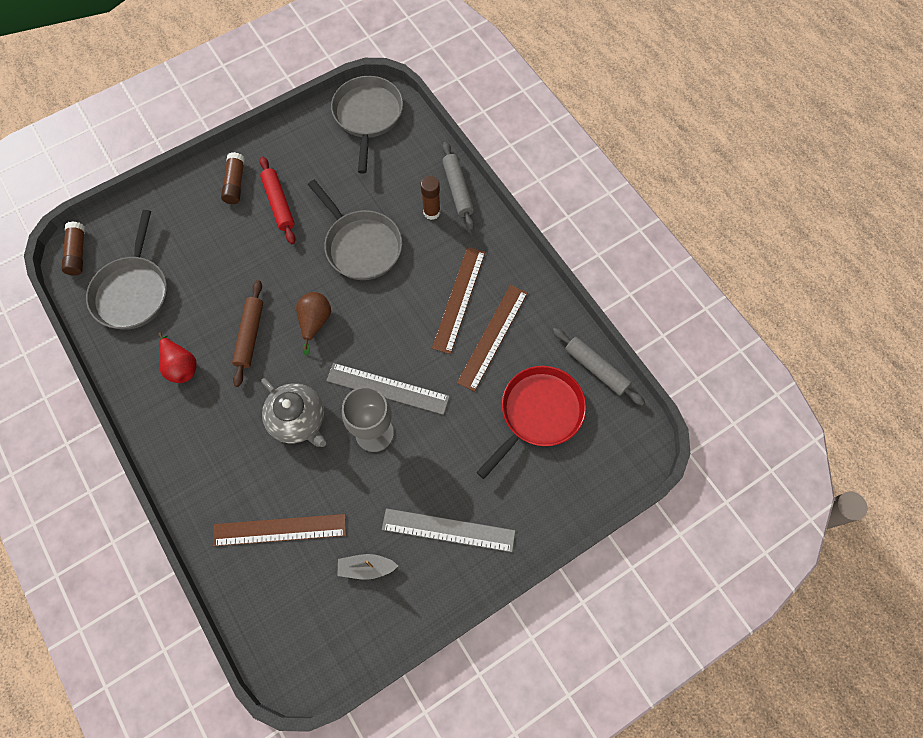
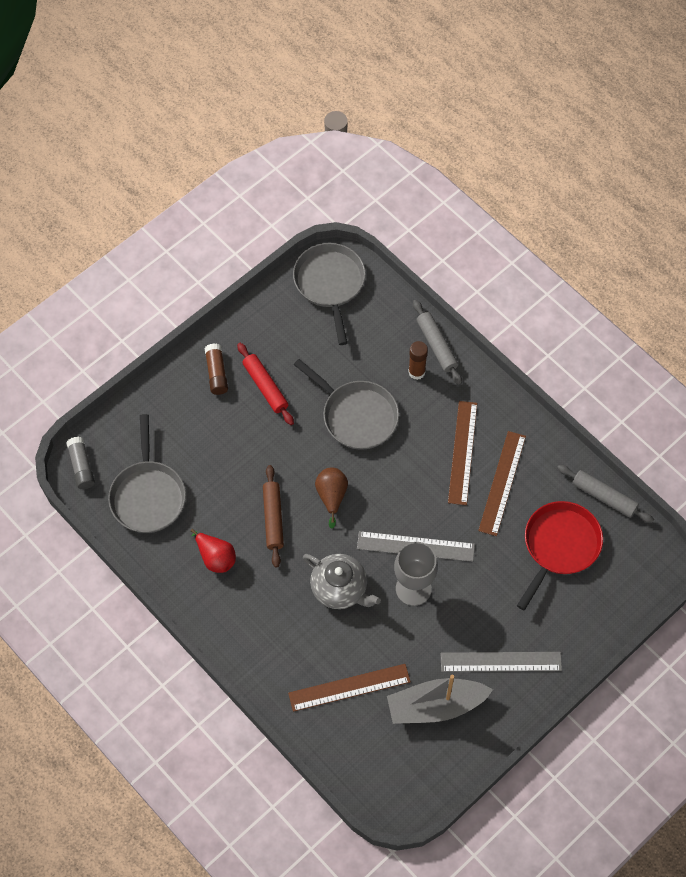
camera: 10 degrees left, 5 degrees down
brown glue stick [61,221,85,275] -> grey glue stick [66,437,95,489]
grey boat [337,554,398,580] -> grey boat [387,675,493,724], size x1.93

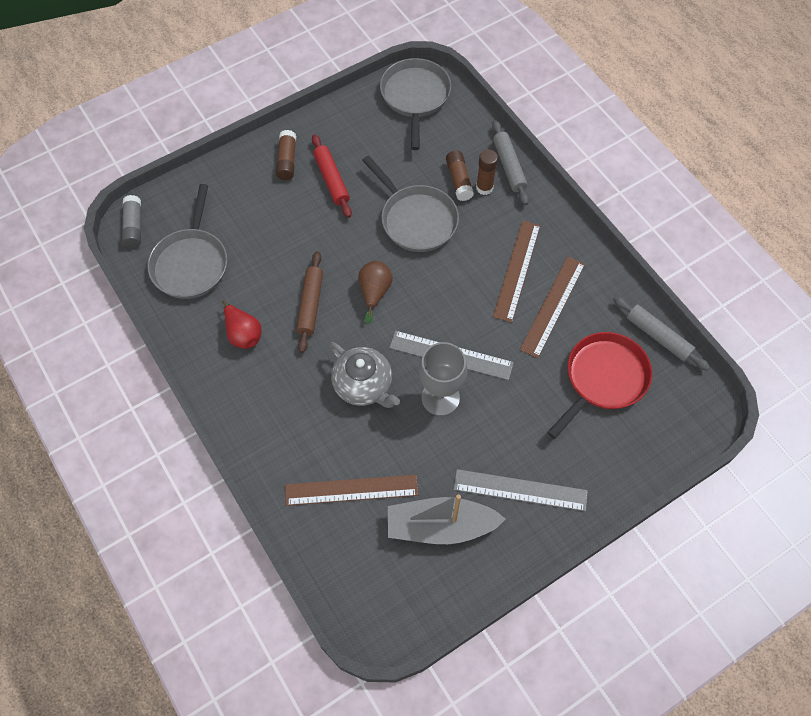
camera: 10 degrees right, 0 degrees up
none -> brown glue stick [446,150,474,201]

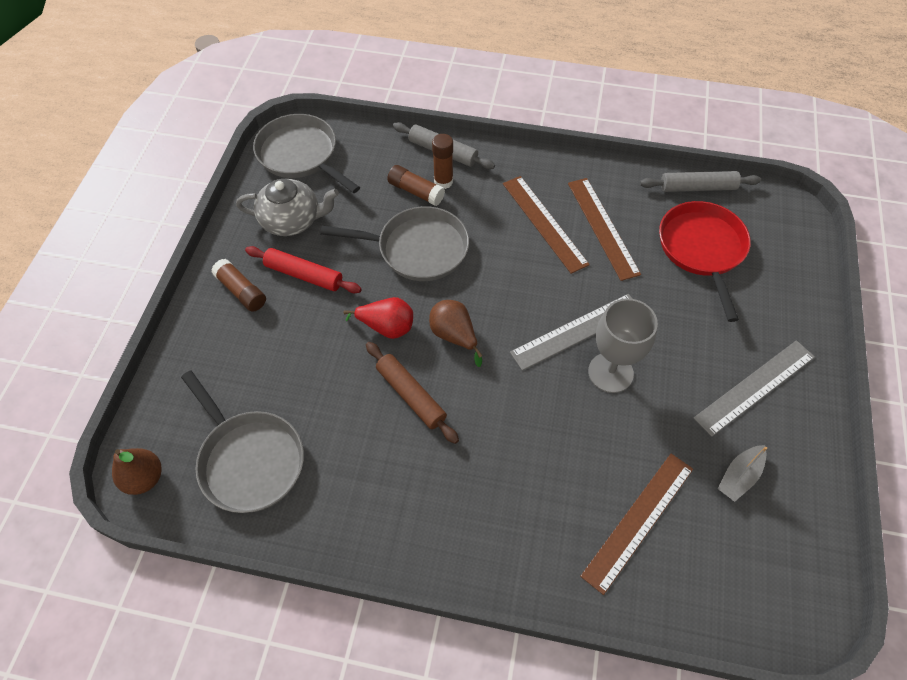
camera: 45 degrees left, 5 degrees down
grey glue stick [122,195,141,248] -> brown pear [112,448,162,495]
red pear [222,300,261,349] -> red pear moved to [344,297,413,339]
grey teapot [329,342,400,408] -> grey teapot moved to [236,179,339,236]
grey boat [388,494,506,544] -> grey boat [717,445,767,502], size x0.52

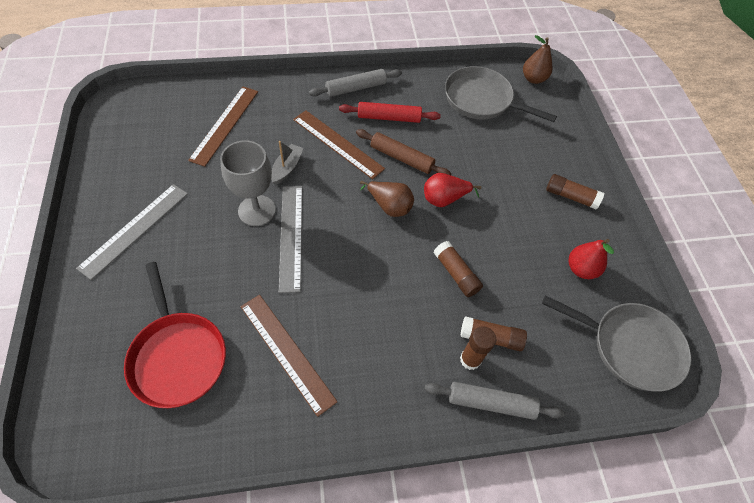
camera: 155 degrees right, 0 degrees up
grey teapot [236,179,339,236] -> red pear [569,239,614,279]
red rolling pin [245,246,362,293] -> red rolling pin moved to [339,102,441,123]
grey pan [320,206,469,281] -> brown glue stick [433,241,483,297]
brown ruler [503,176,590,274] -> brown ruler moved to [293,110,385,179]
grey ruler [510,294,633,371] -> grey ruler turned 45 degrees counterclockwise [279,186,302,293]
grey rolling pin [640,171,761,192] -> grey rolling pin moved to [309,69,402,97]
grey boat [717,445,767,502] -> grey boat moved to [271,141,304,185]

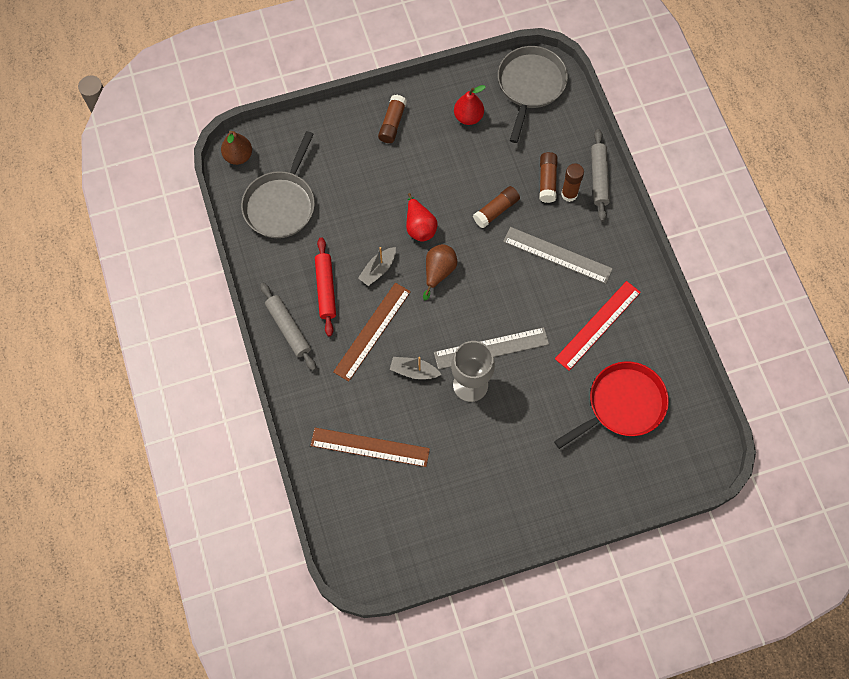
camera: 95 degrees left, 10 degrees up
grey ruler [76,184,188,280] -> grey ruler moved to [503,227,613,284]
brown ruler [241,295,338,417] -> red ruler [555,281,641,371]
brown rolling pin [356,129,451,175] -> grey boat [358,247,396,286]

